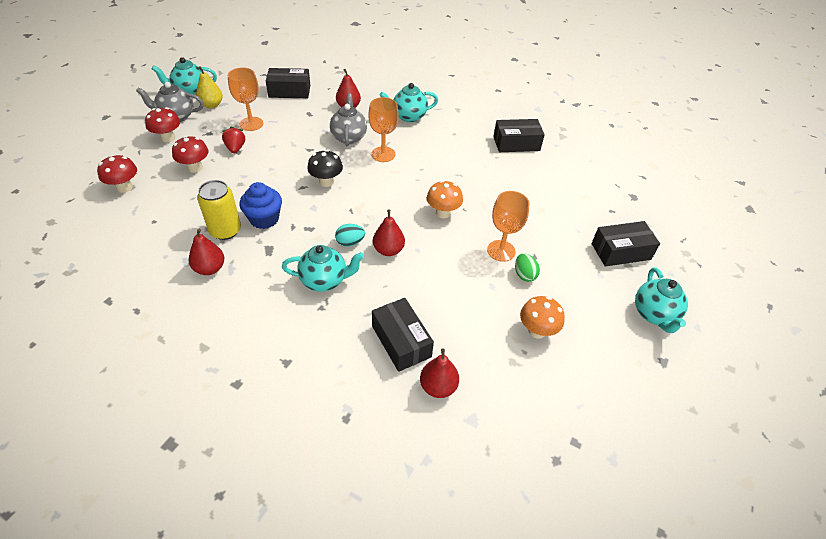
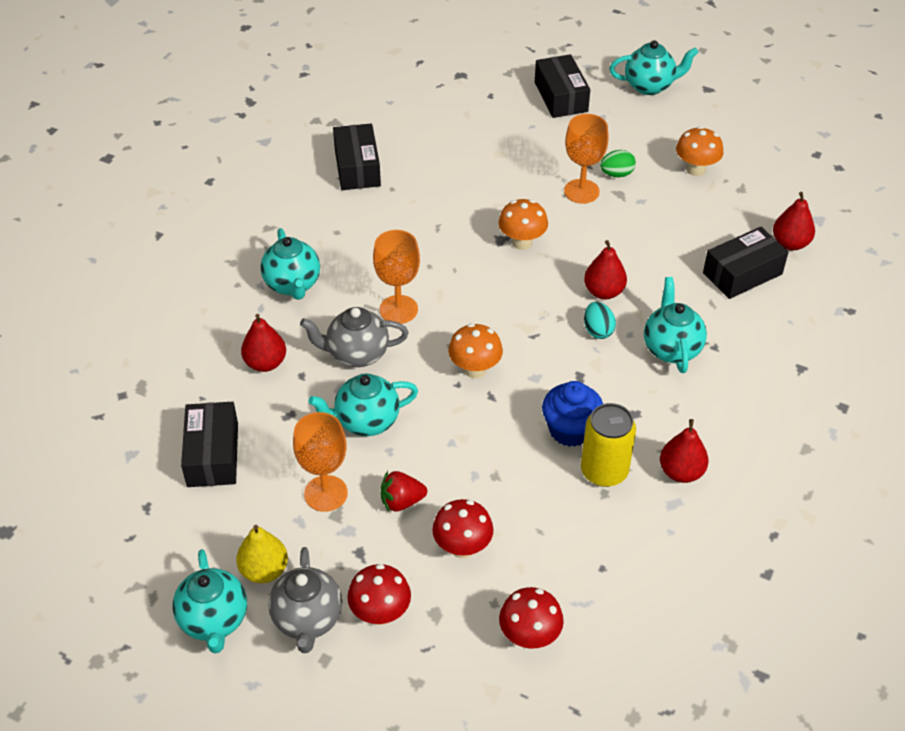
camera: 90 degrees left, 0 degrees up
black mushroom [307,150,343,187] -> orange mushroom [448,323,503,378]
none -> turquoise teapot [308,373,418,436]

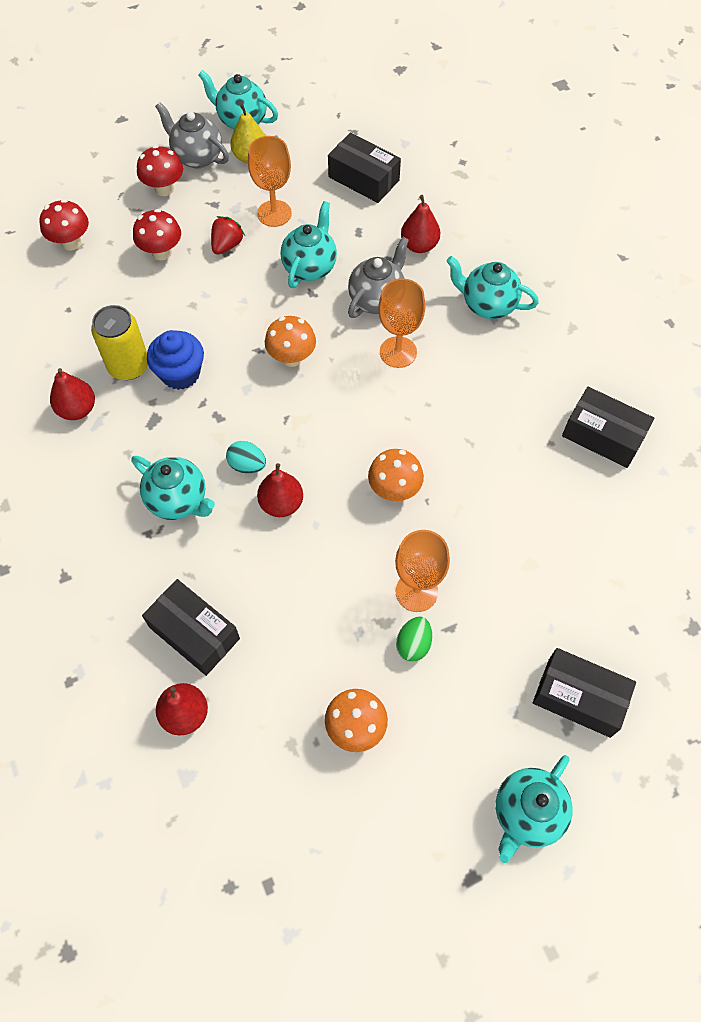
camera: 130 degrees right, 15 degrees up
black box [703,227,788,299] -> black box turned 60 degrees counterclockwise [142,579,240,676]

